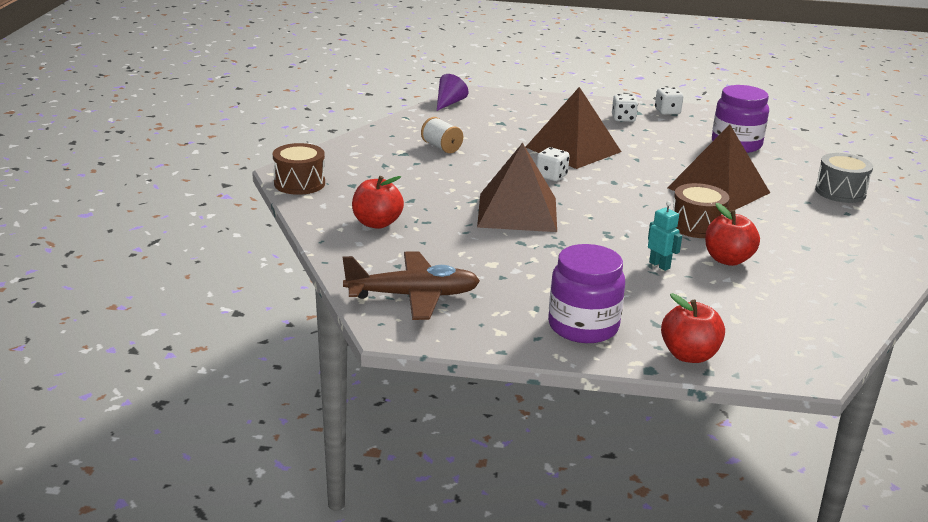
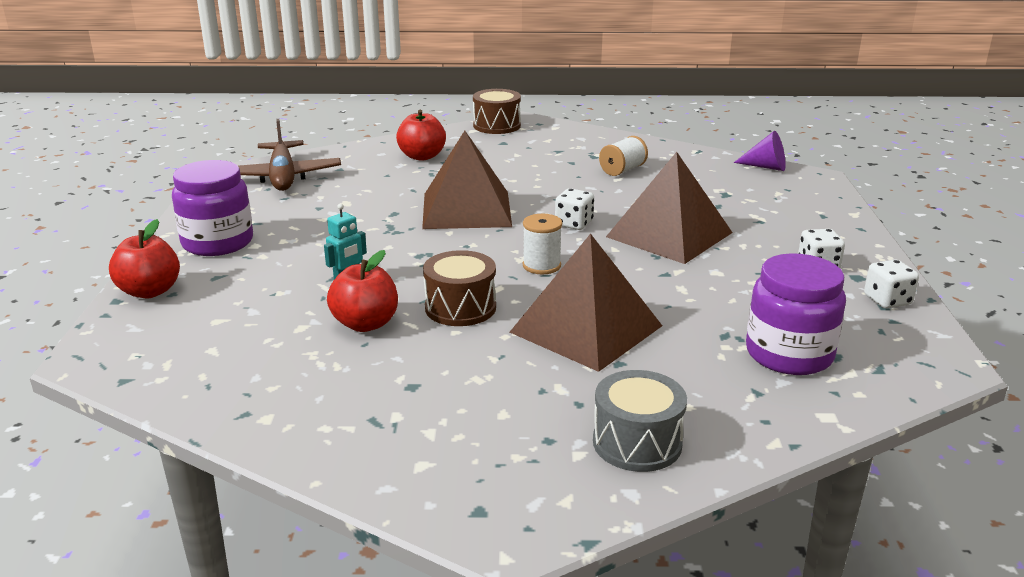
camera: 85 degrees right, 0 degrees up
none -> white spool [523,214,562,274]

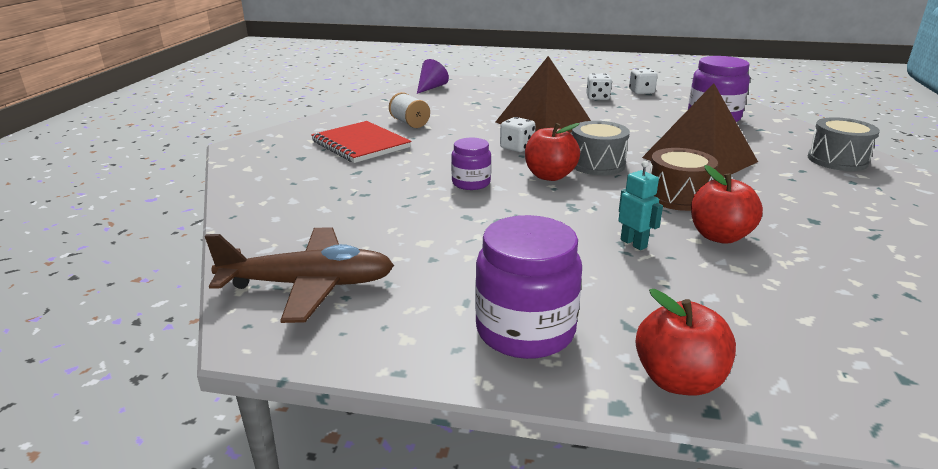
camera: 80 degrees left, 0 degrees up
red apple [396,110,446,161] -> red apple moved to [525,123,580,181]
brown pyramid [422,131,512,229] -> purple jar [451,138,491,190]
brown drum [473,89,521,134] -> none
white spool [523,214,562,274] -> grey drum [572,121,630,175]
none -> red notebook [311,121,412,163]

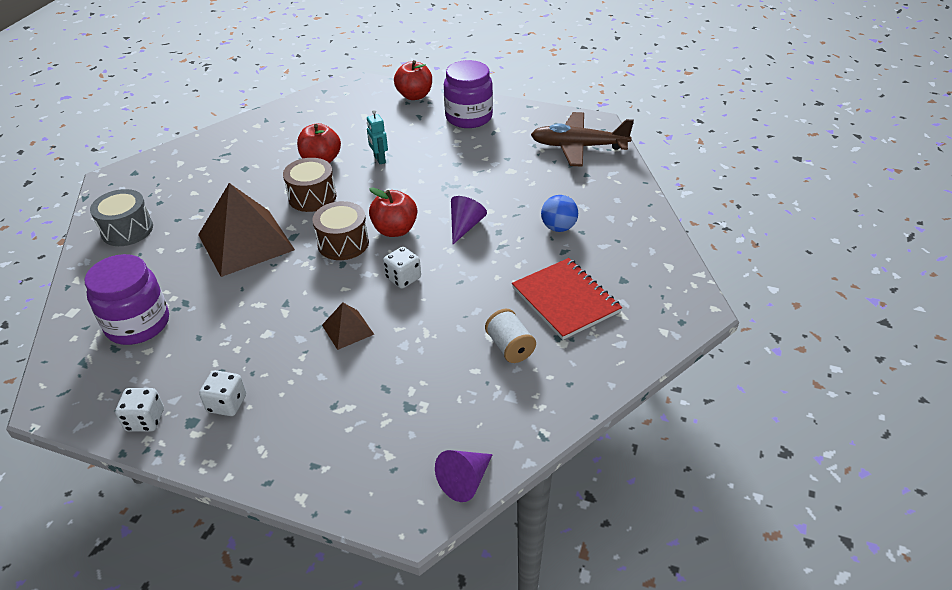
camera: 170 degrees left, 15 degrees up
purple jar [451,138,491,190] -> purple cone [451,196,487,244]
brown pyramid [496,56,591,133] -> brown pyramid [322,303,374,350], size x0.47
grey drum [572,121,630,175] -> brown drum [312,201,369,260]
none -> blue ball [541,195,578,232]

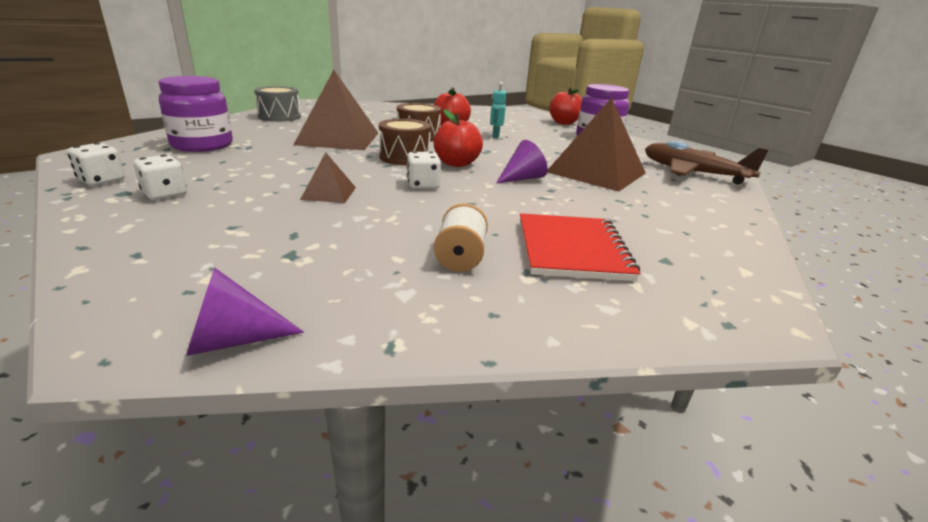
camera: 30 degrees right, 15 degrees down
blue ball [541,195,578,232] -> none
none -> brown pyramid [547,98,646,191]

